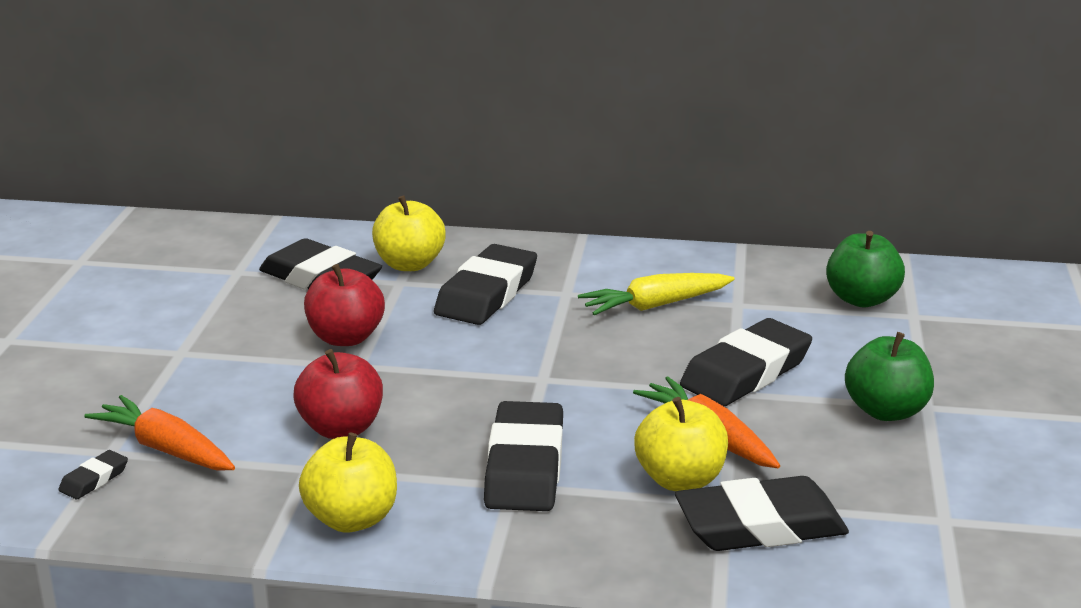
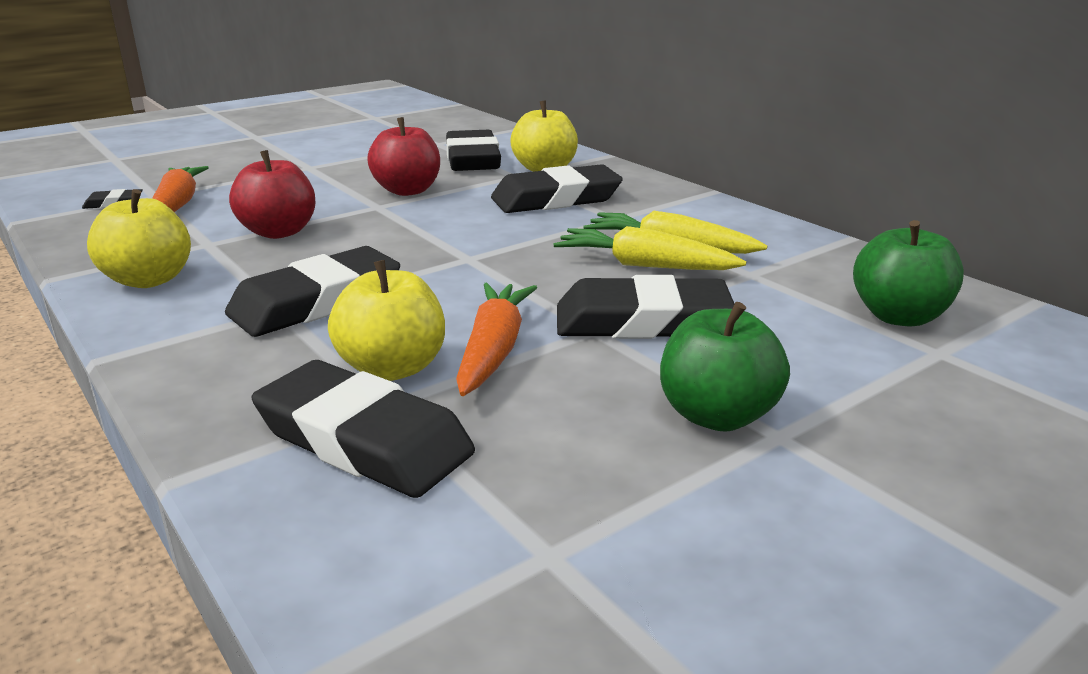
camera: 45 degrees right, 0 degrees up
none -> yellow carrot [553,226,746,270]

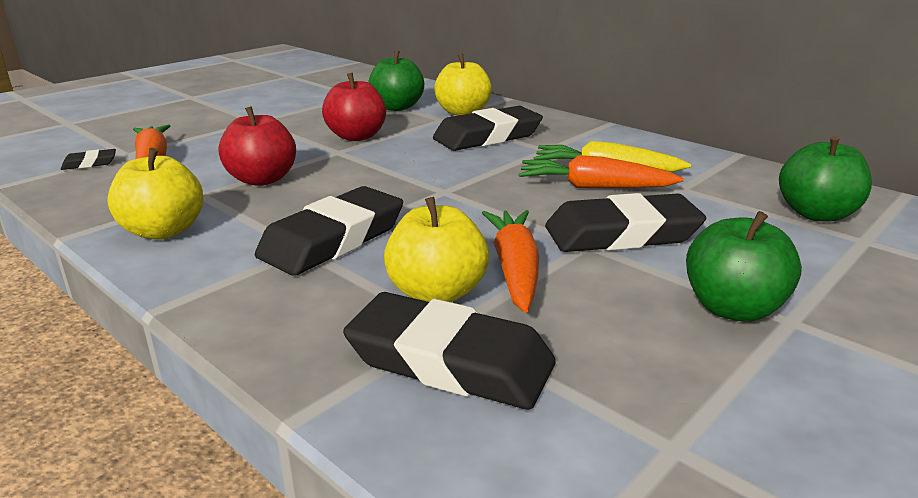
camera: 10 degrees left, 0 degrees up
black eraser [446,130,501,171] -> green apple [369,50,424,111]
yellow carrot [553,226,746,270] -> orange carrot [519,155,684,188]

